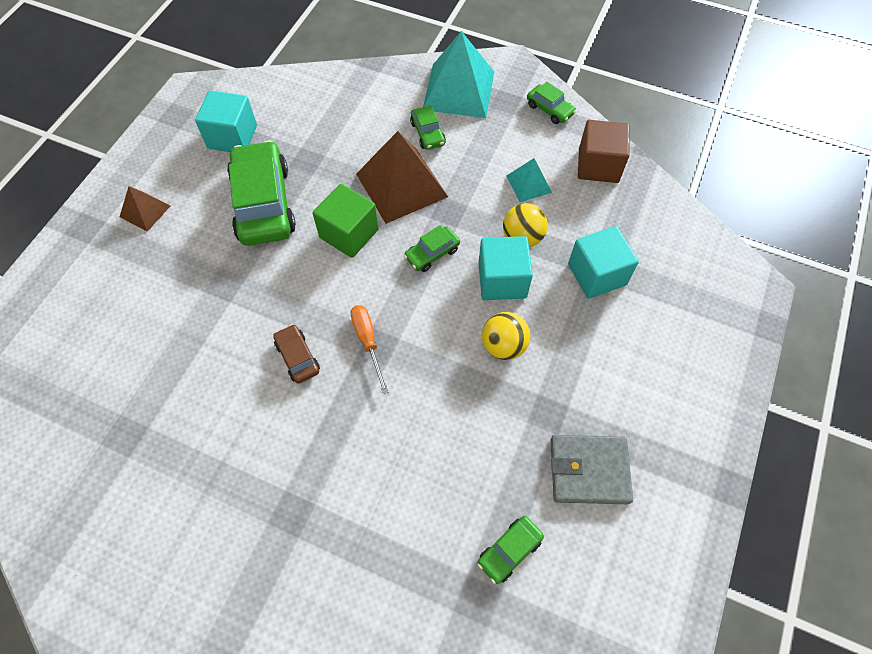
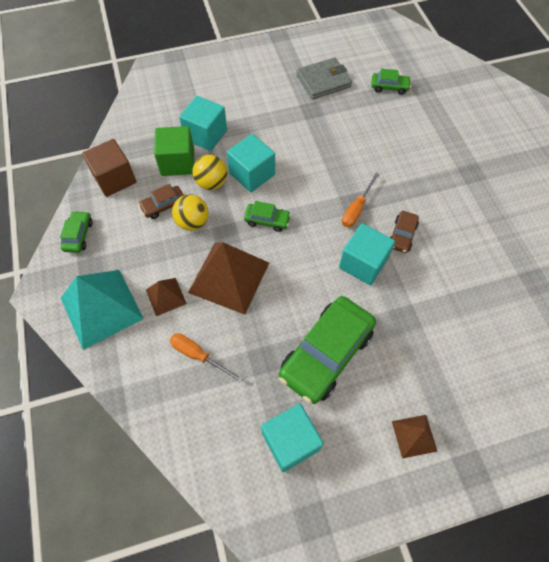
camera: 130 degrees left, 0 degrees up
green cube [313,184,379,258] -> green cube moved to [154,126,194,176]
green car [410,105,446,150] -> brown pyramid [146,278,187,316]
yellow ball [482,312,531,360] -> yellow ball moved to [172,194,209,231]
turquoise pyramid [507,158,552,202] -> brown car [138,184,184,219]
grey wallet [551,435,633,504] -> grey wallet turned 75 degrees counterclockwise [296,57,352,99]
none -> orange screwdriver [170,333,243,383]
none -> turquoise cube [339,223,395,285]

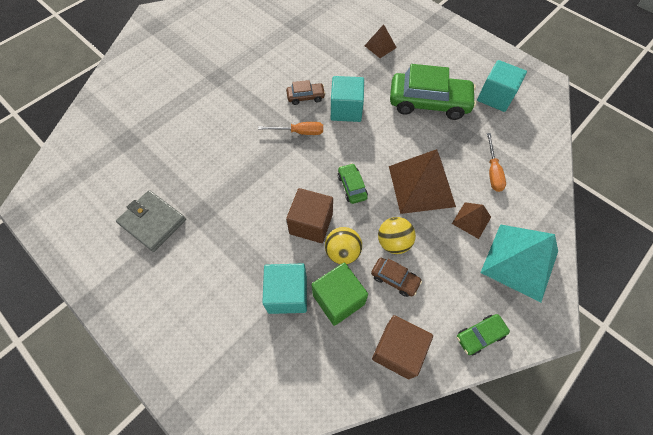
camera: 120 degrees left, 0 degrees up
turquoise cube [227,134,275,192] -> brown cube [286,188,333,243]
green car [371,69,411,95] -> none
brown pyramid [392,415,438,459] -> brown pyramid moved to [365,24,397,58]

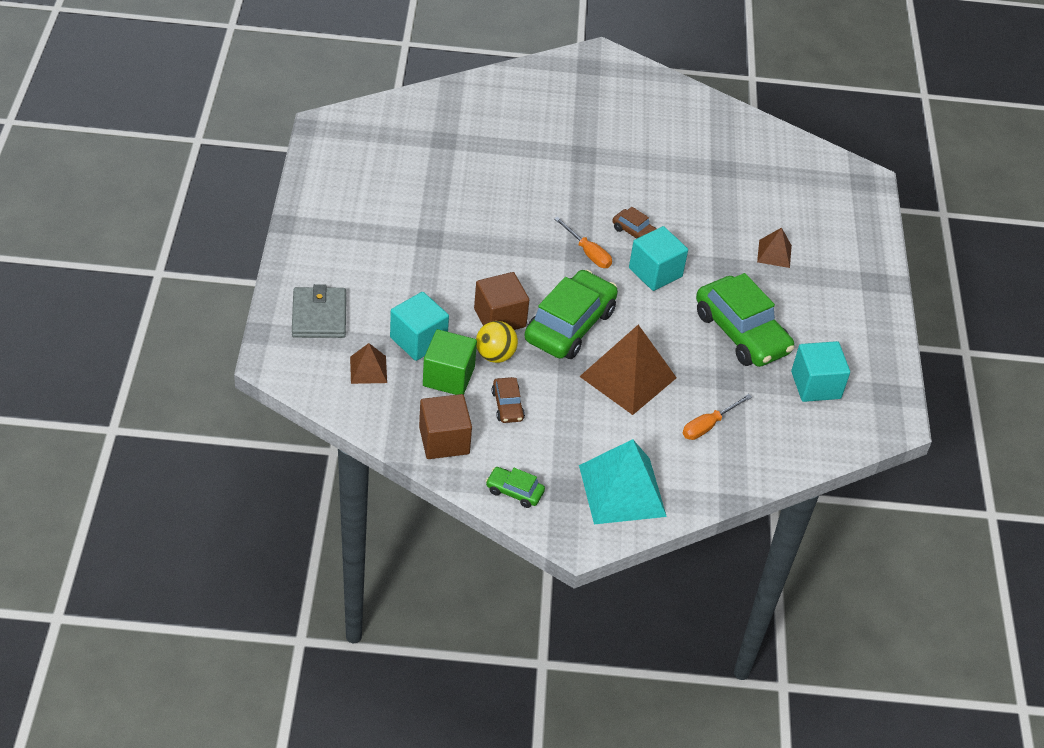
camera: 45 degrees right, 15 degrees down
grey wallet [116,190,186,252] -> grey wallet moved to [292,284,346,338]
green car [338,163,368,204] -> green car [525,270,618,359], size x2.14
yellow ball [378,217,416,254] -> none
brown pyramid [452,202,491,239] -> brown pyramid moved to [350,343,387,384]

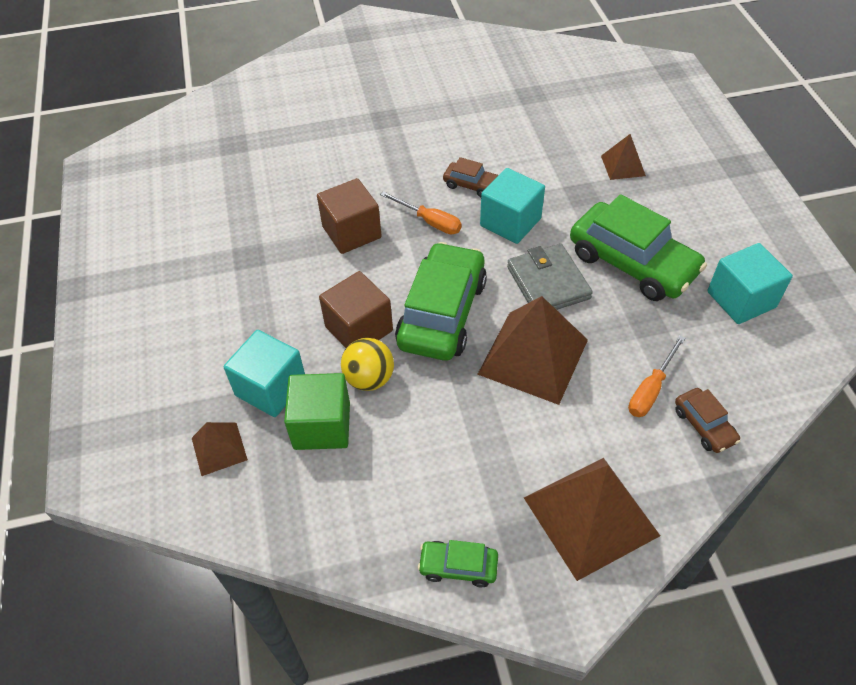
camera: 10 degrees left, 5 degrees up
grey wallet [292,284,346,338] -> grey wallet moved to [507,244,593,310]
brown cube [419,394,472,459] -> brown cube moved to [317,178,382,254]
brown car [492,377,525,423] -> brown car moved to [675,388,740,453]
turquoise pyramid [579,439,667,524] -> brown pyramid [524,458,660,581]

